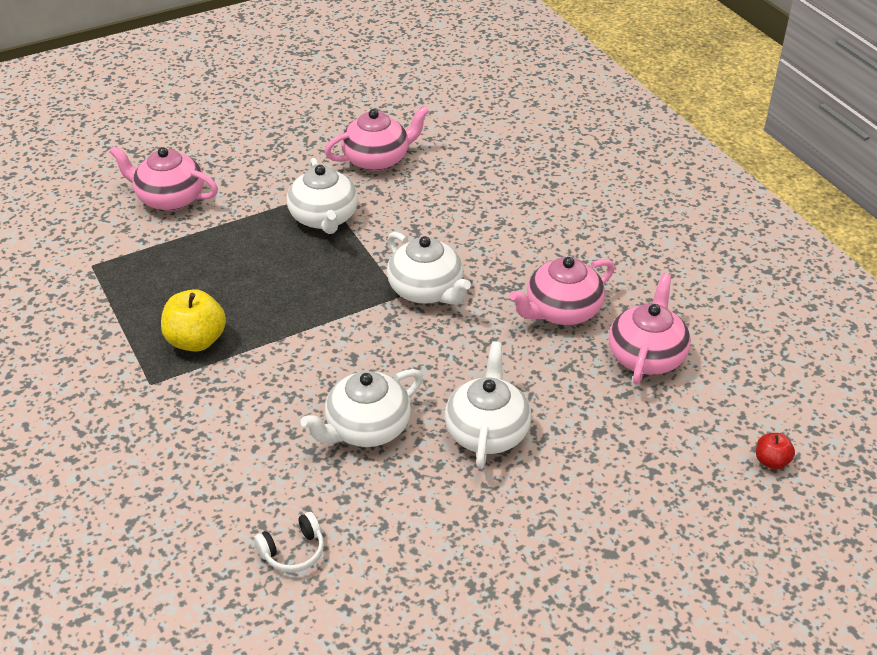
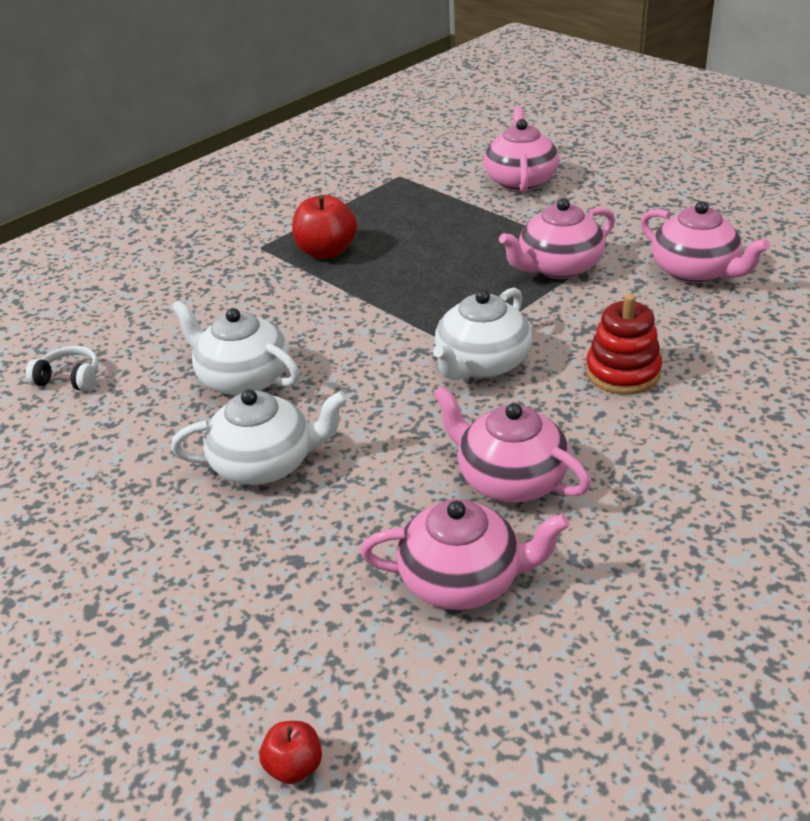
camera: 75 degrees right, 5 degrees down
yellow apple [161,289,226,352] -> red apple [292,195,357,259]
white headphones [254,512,324,573] -> white headphones turned 150 degrees clockwise [26,346,99,391]
white teapot [287,158,358,234] -> pink teapot [499,198,615,279]
none -> red stacking toy [586,294,662,395]

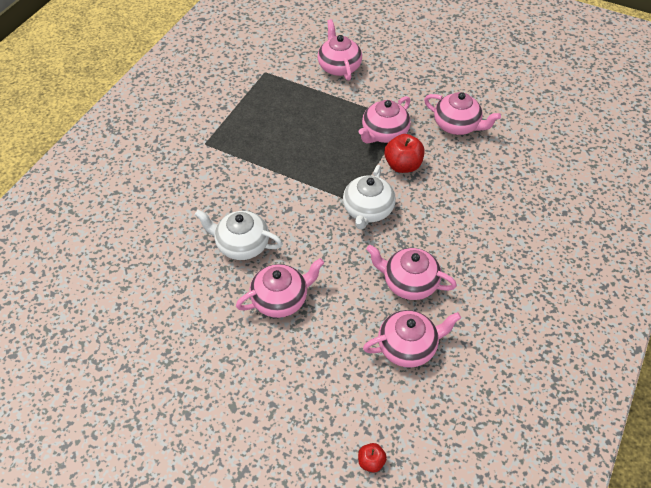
camera: 20 degrees left, 15 degrees up
white headphones [26,346,99,391] -> none
white teapot [171,389,348,485] -> pink teapot [236,258,324,318]
red apple [292,195,357,259] -> red apple moved to [384,134,425,173]
red stacking toy [586,294,662,395] -> none

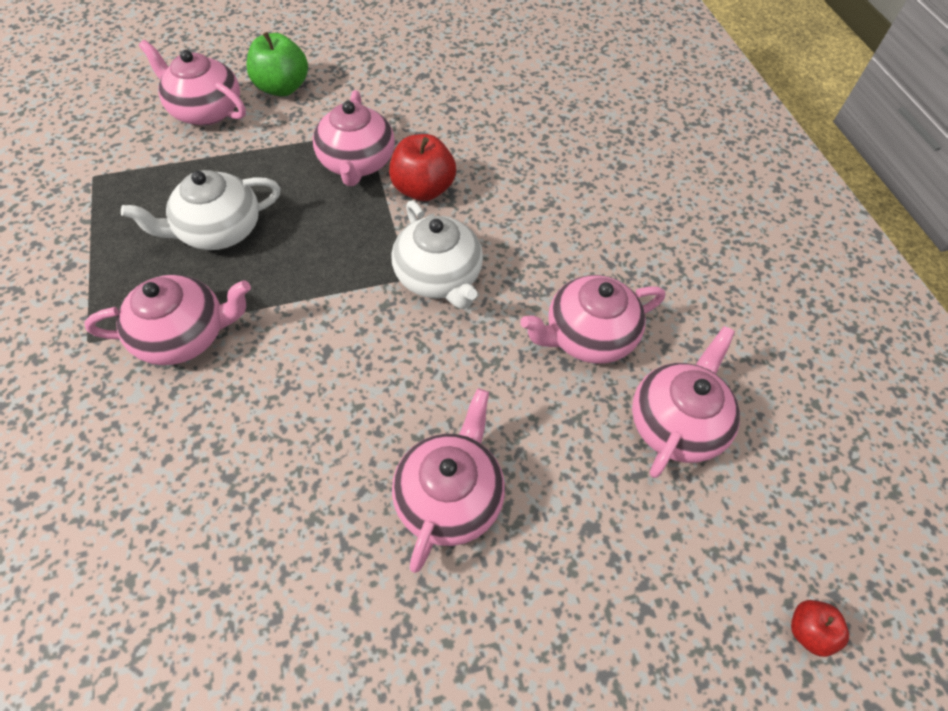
camera: 45 degrees left, 5 degrees up
white teapot [195,210,283,260] -> white teapot moved to [121,170,280,250]
pink teapot [424,92,501,135] -> pink teapot moved to [84,275,251,365]
none -> green apple [246,32,308,96]

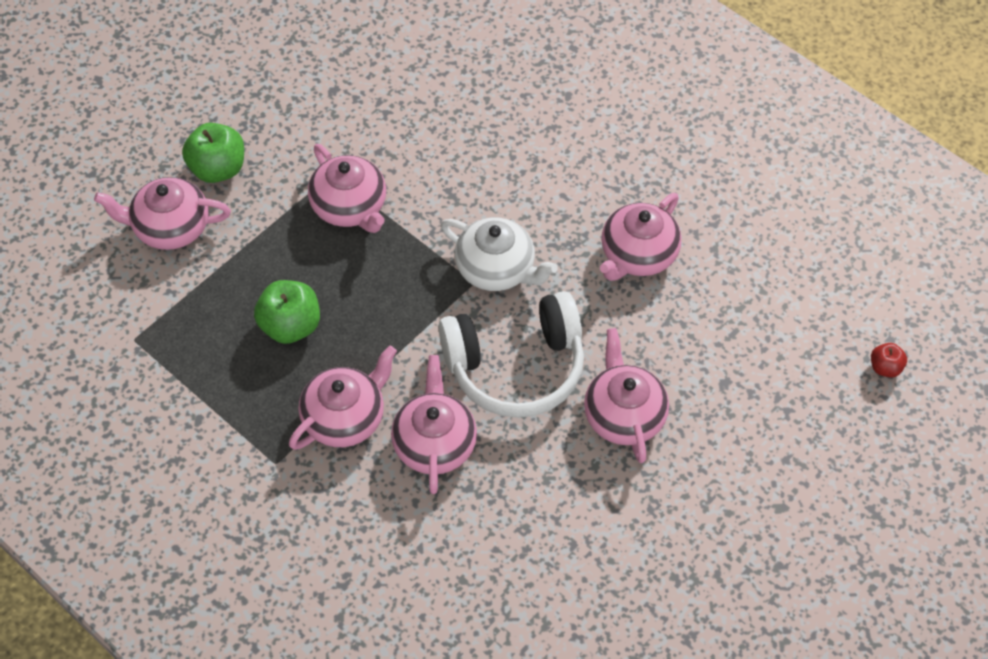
camera: 30 degrees left, 0 degrees up
white teapot [121,170,280,250] -> green apple [254,280,320,344]
red apple [389,134,456,201] -> none
pink teapot [632,326,740,478] -> pink teapot moved to [391,355,477,494]
none -> white headphones [439,291,584,418]

